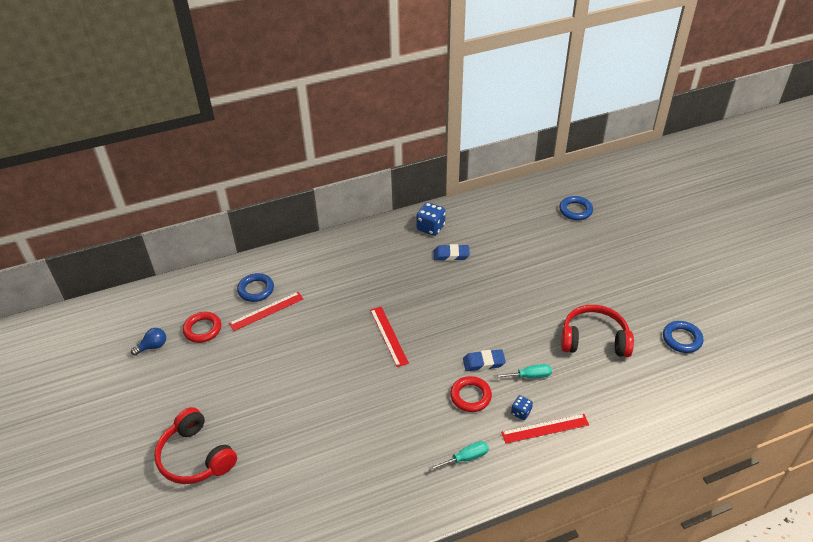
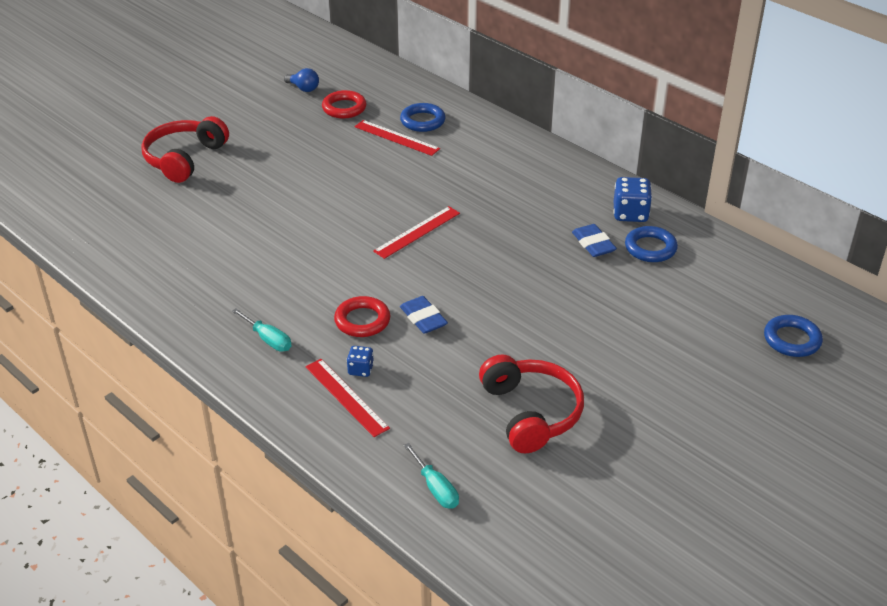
camera: 65 degrees right, 5 degrees down
turquoise screwdriver [493,364,552,379] -> turquoise screwdriver moved to [403,443,459,509]
blue ring [663,321,703,353] -> blue ring moved to [625,226,678,262]

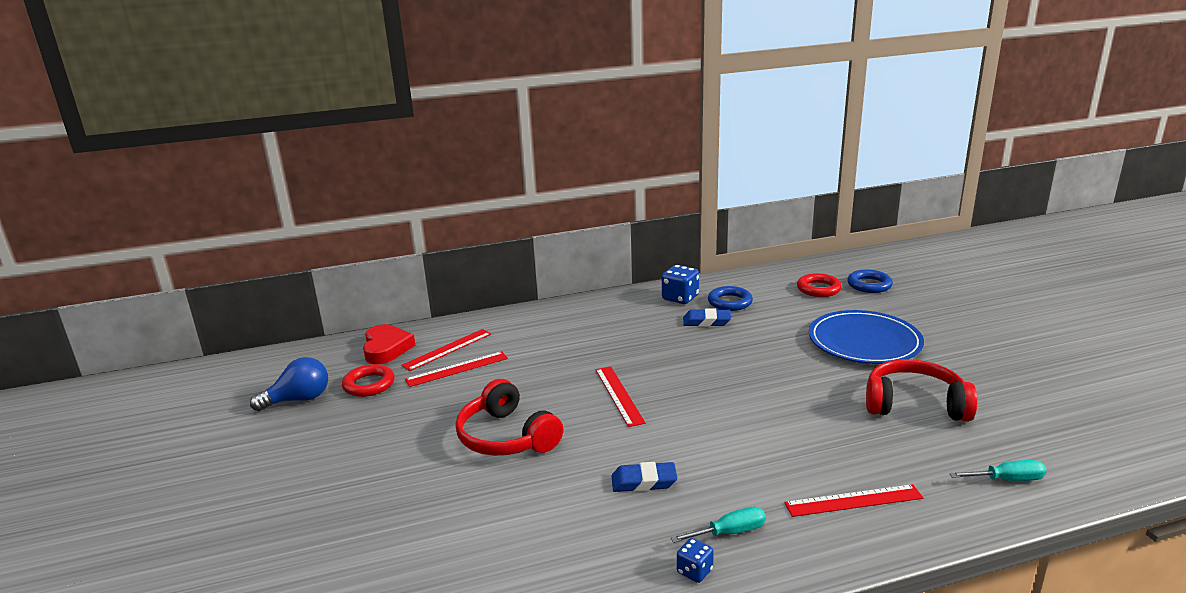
camera: 60 degrees left, 15 degrees down
red headphones [141,116,229,183] -> red headphones moved to [455,379,563,456]
blue light bulb [284,68,319,92] -> blue light bulb [250,357,328,411], size x1.53
red ring [334,296,390,337] -> red ring moved to [797,273,842,297]
blue dice [347,346,374,377] -> blue dice moved to [677,538,714,583]
blue ring [400,103,446,132] -> red ruler [401,329,491,371]
blue eraser [400,296,448,334] -> blue eraser moved to [611,462,678,492]
none -> red heart [363,324,415,364]
none -> blue plate [809,310,924,364]

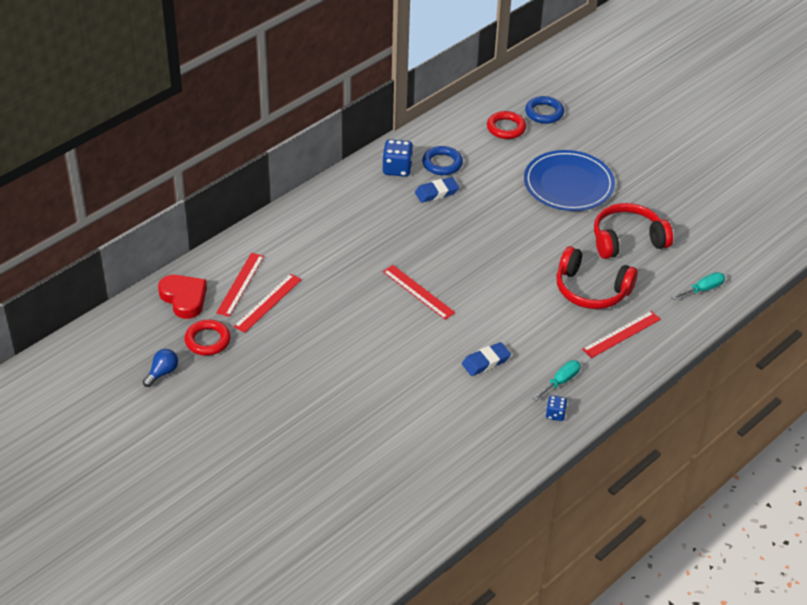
camera: 30 degrees left, 20 degrees up
blue light bulb [250,357,328,411] -> blue light bulb [143,349,178,387], size x0.65
red headphones [455,379,563,456] -> red headphones moved to [557,246,638,309]

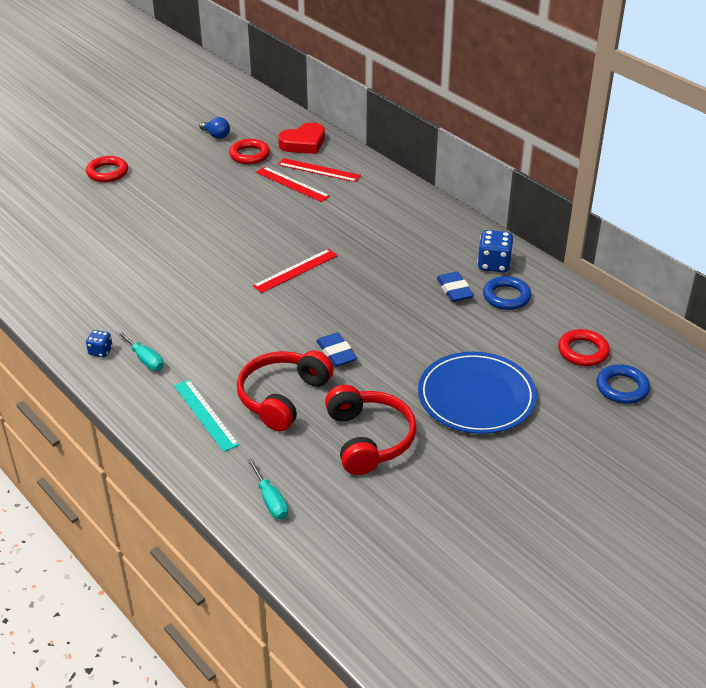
camera: 95 degrees right, 5 degrees down
blue eraser [462,342,511,376] -> blue eraser moved to [316,333,357,367]
red ruler [582,311,661,358] -> turquoise ruler [174,379,239,452]
none -> red ring [86,156,128,182]

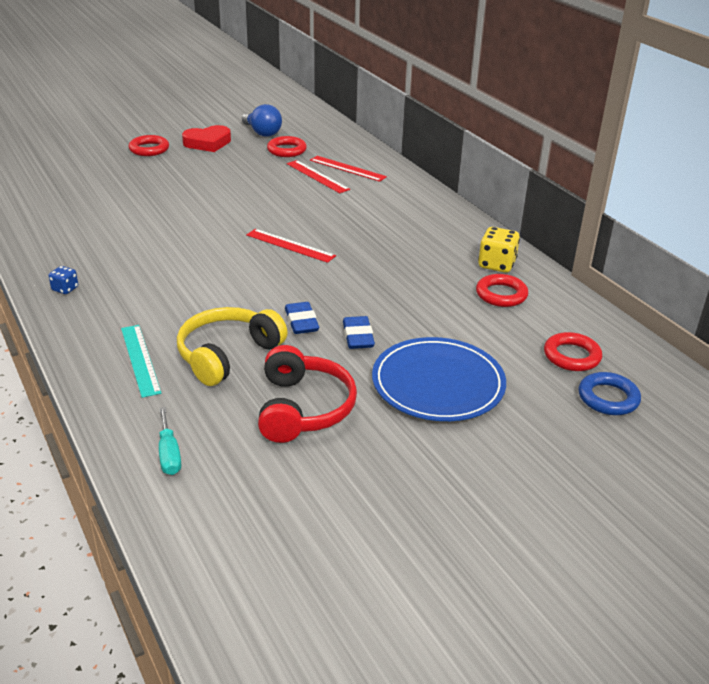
camera: 10 degrees right, 5 degrees down
turquoise screwdriver [116,330,164,371] -> none
blue light bulb [199,117,230,139] -> blue light bulb [242,104,282,137], size x1.53
red headphones [237,350,334,432] -> yellow headphones [177,307,288,386]
red ruler [253,249,338,293] -> red ruler turned 60 degrees clockwise [246,229,336,263]
red heart [278,122,325,154] -> red heart moved to [182,125,231,152]
blue eraser [437,272,474,302] -> blue eraser moved to [343,316,375,349]
blue dice [477,230,514,273] -> yellow dice [478,227,520,273]
blue ring [483,276,531,310] -> red ring [476,274,528,307]

